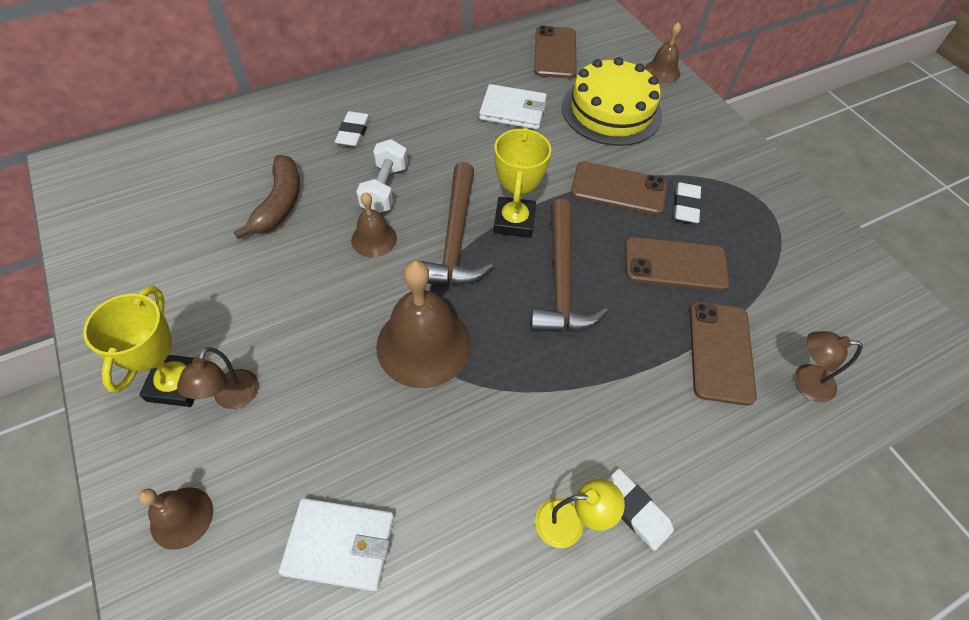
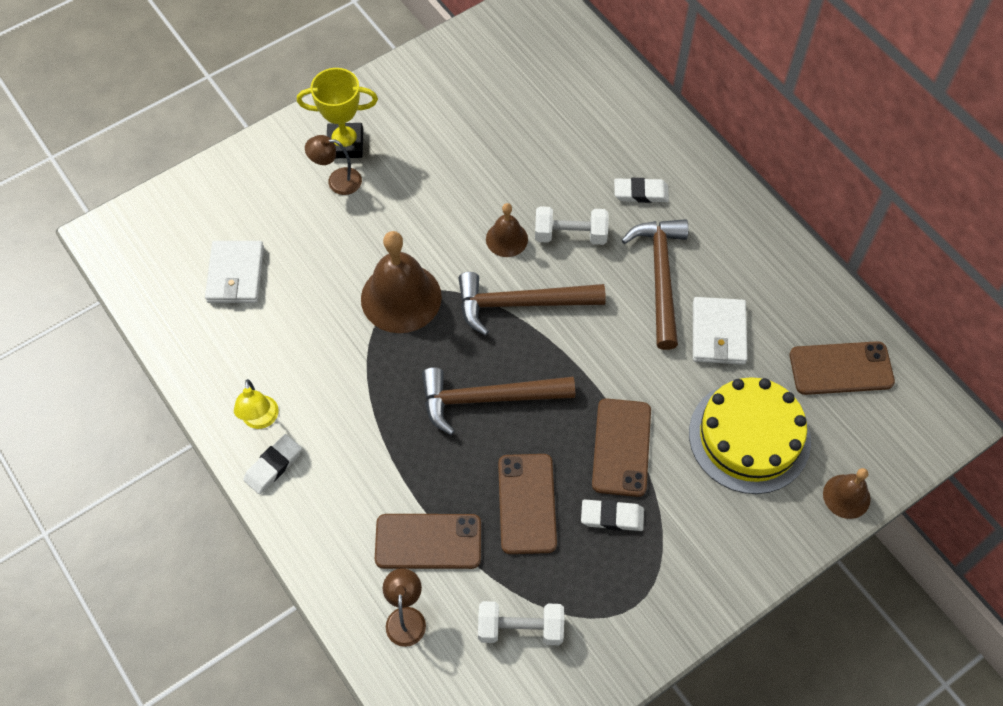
camera: 85 degrees right, 5 degrees up
brown bell [139,487,213,550] -> none
brown banana [234,155,300,239] -> none
yellow trophy [494,127,551,238] -> none
none -> white dumbbell [478,601,564,645]
none -> brown hammer [622,219,688,350]

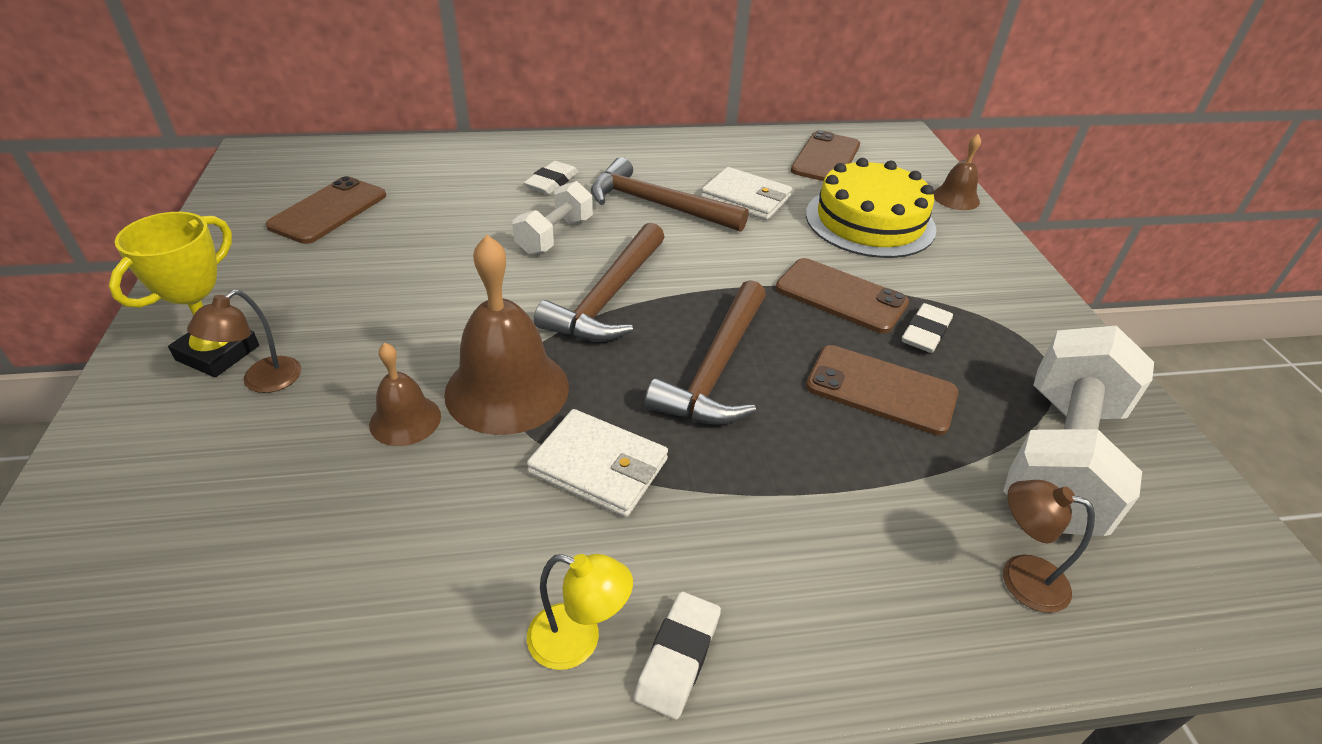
camera: 65 degrees left, 20 degrees down
white wallet [205,241,264,303] -> white wallet moved to [527,409,668,517]
white eraser [243,434,302,494] -> white eraser turned 45 degrees clockwise [634,592,721,720]
brown phone [375,514,481,569] -> brown phone moved to [265,176,386,244]
white dumbbell [478,601,564,645] -> white dumbbell [1003,326,1154,536], size x1.83
brown bell [486,203,528,257] -> brown bell moved to [369,343,441,446]

